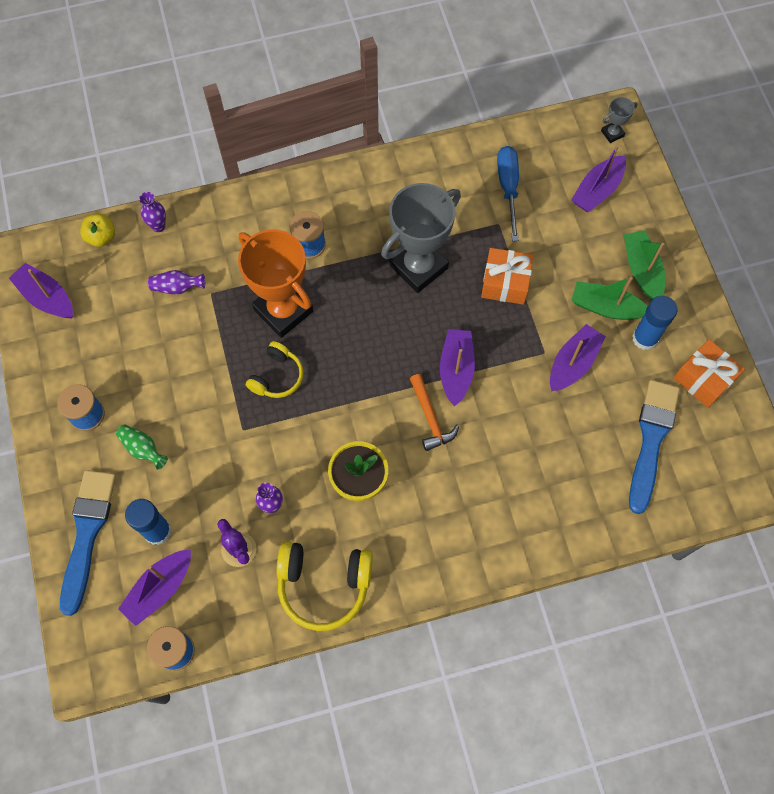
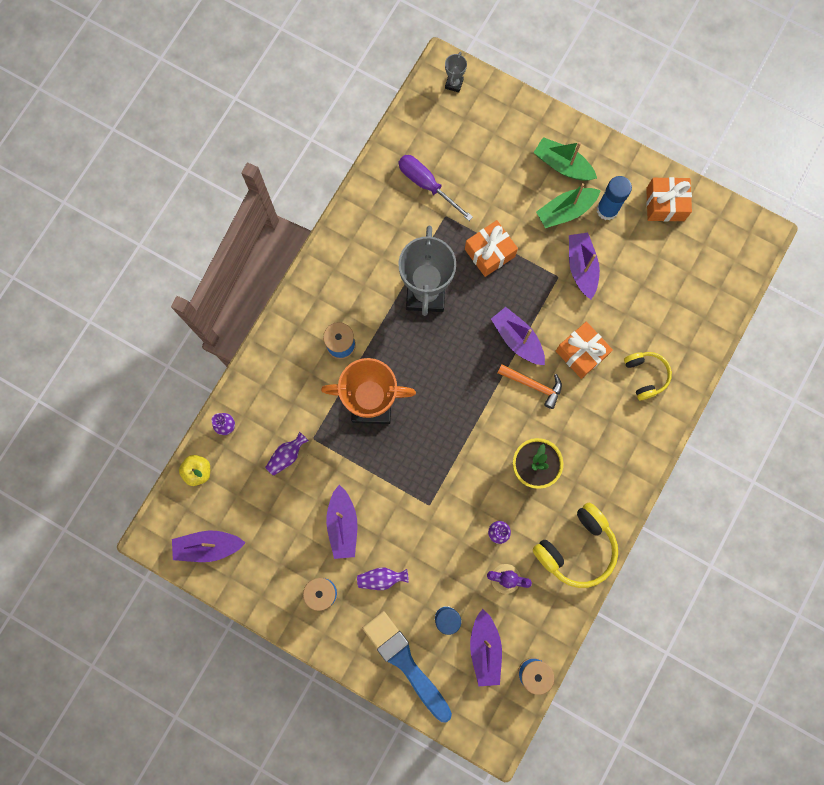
camera: 45 degrees left, 10 degrees up
green vase [116,424,168,470] -> purple vase [357,567,409,590]
yellow headphones [246,341,304,398] -> yellow headphones moved to [624,352,672,400]
blue screwdriver [497,146,519,241] -> purple screwdriver [398,155,473,221]
purple boat [571,145,626,212] -> purple boat moved to [326,485,357,559]
blue brush [629,380,680,514] -> none
none -> orange gift [556,322,613,379]

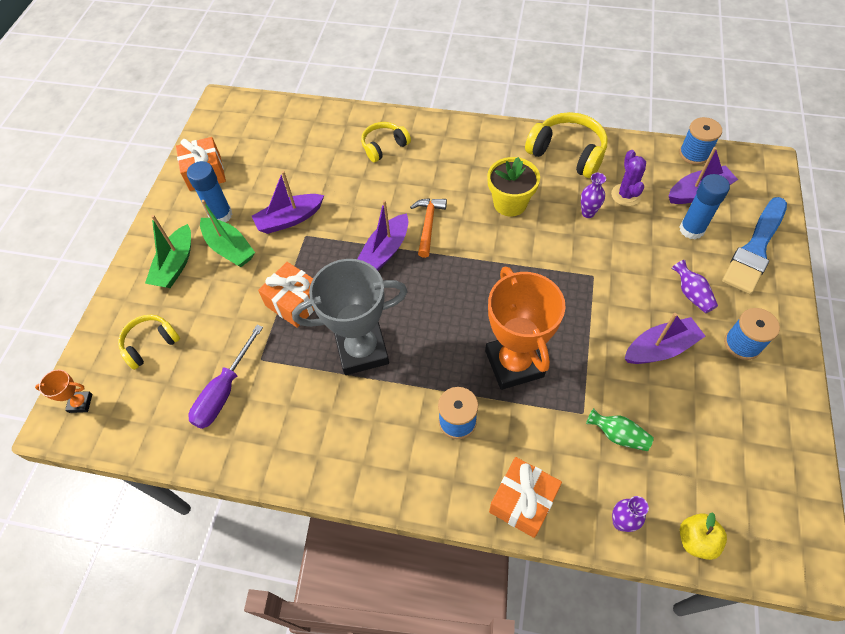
camera: 105 degrees left, 20 degrees down
purple boat [172,531,245,562] -> none
purple vase [265,432,309,476] -> green vase [586,408,654,451]
grey trophy [445,52,467,92] -> orange trophy [35,370,93,413]
orange gift [556,322,613,379] -> orange gift moved to [489,457,562,538]
none -> yellow headphones [118,315,180,370]

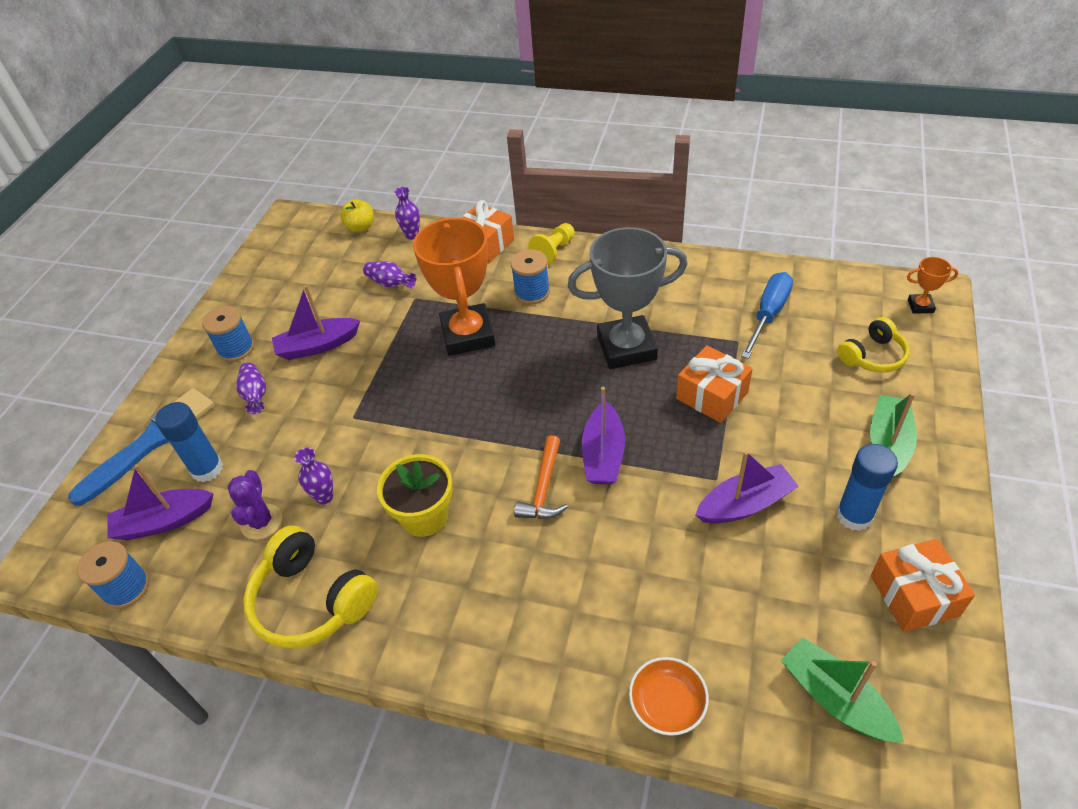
camera: 175 degrees left, 10 degrees down
purple screwdriver [188,325,263,429] -> blue screwdriver [741,272,793,359]
green boat [200,200,255,267] -> green boat moved to [781,637,904,742]
purple boat [358,200,408,271] -> purple boat turned 150 degrees clockwise [582,387,625,484]
yellow headphones [361,122,411,162] -> none
green vase [586,408,654,451] -> purple vase [363,261,416,289]
none -> yellow pawn [528,223,575,265]
none -> orange bowl [629,657,709,736]

